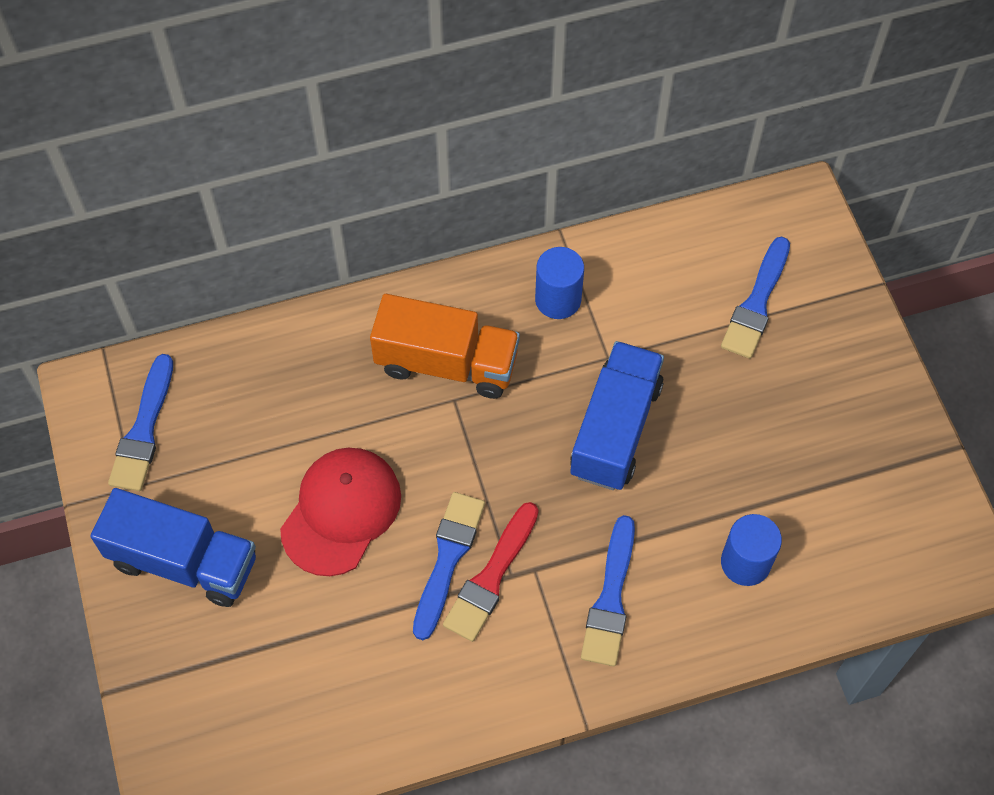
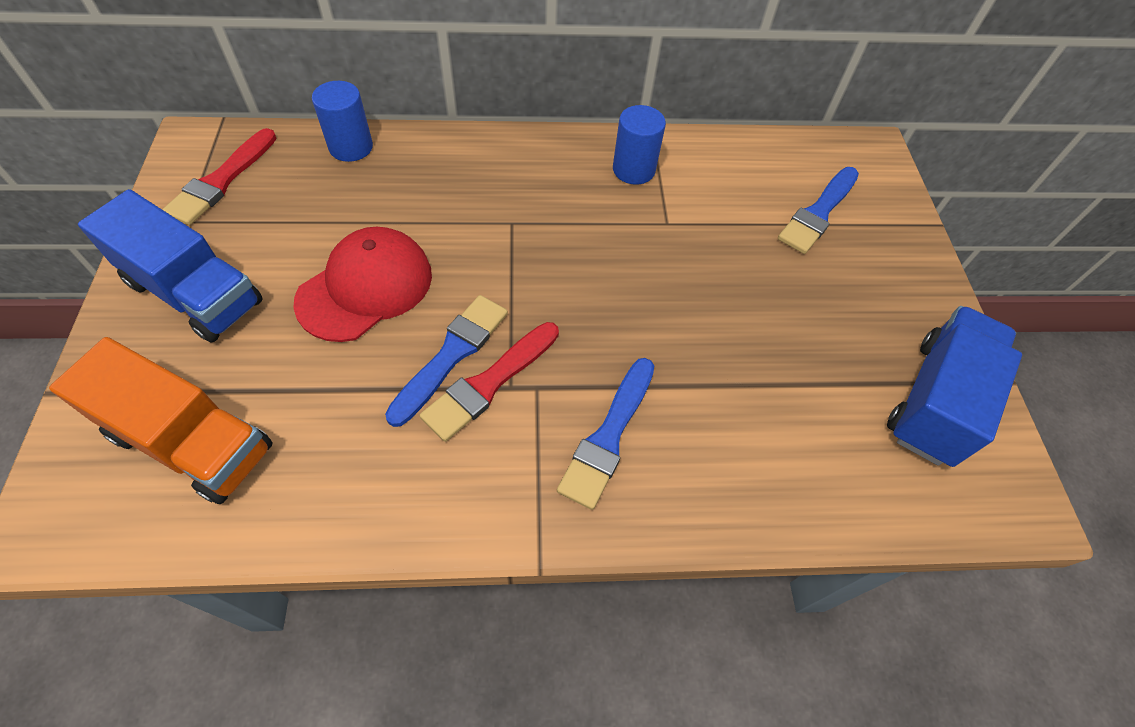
camera: 10 degrees right, 5 degrees down
blue brush [108,354,173,491] -> red brush [162,128,277,225]
orange truck [370,294,520,399] -> orange truck moved to [49,337,273,504]
blue truck [570,341,664,490] -> blue truck moved to [887,306,1022,467]
blue cylinder [721,514,782,586] -> blue cylinder moved to [312,81,373,162]

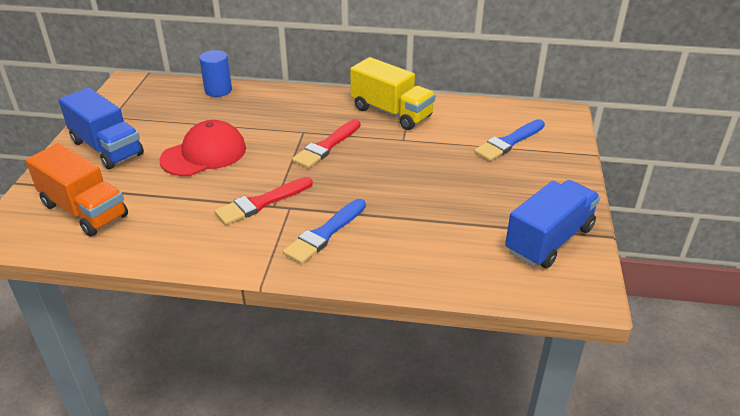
camera: 15 degrees right, 20 degrees down
red brush [162,128,277,225] -> red brush moved to [292,119,360,168]
blue brush [385,295,508,427] -> none
blue cylinder [613,105,666,185] -> yellow truck [350,57,436,130]

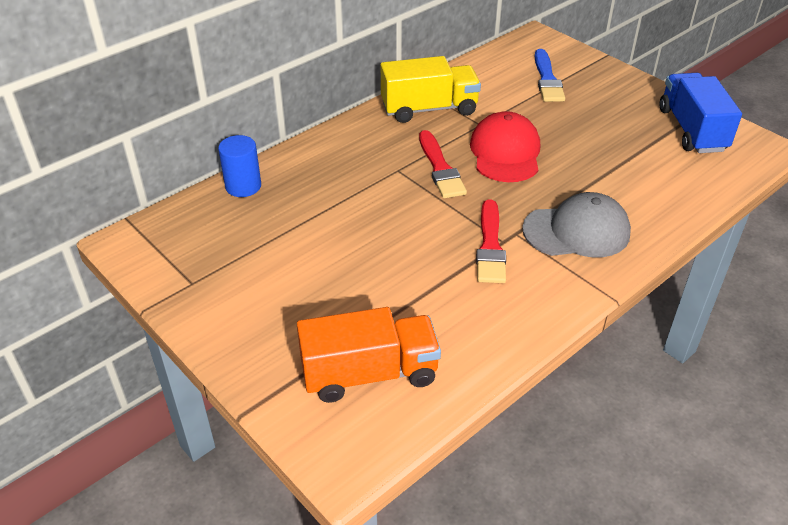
camera: 50 degrees left, 5 degrees up
blue truck [58,87,144,169] -> none
red cap [160,120,246,176] -> red cap moved to [470,111,540,182]
blue brush [283,199,366,264] -> grey cap [522,192,631,257]

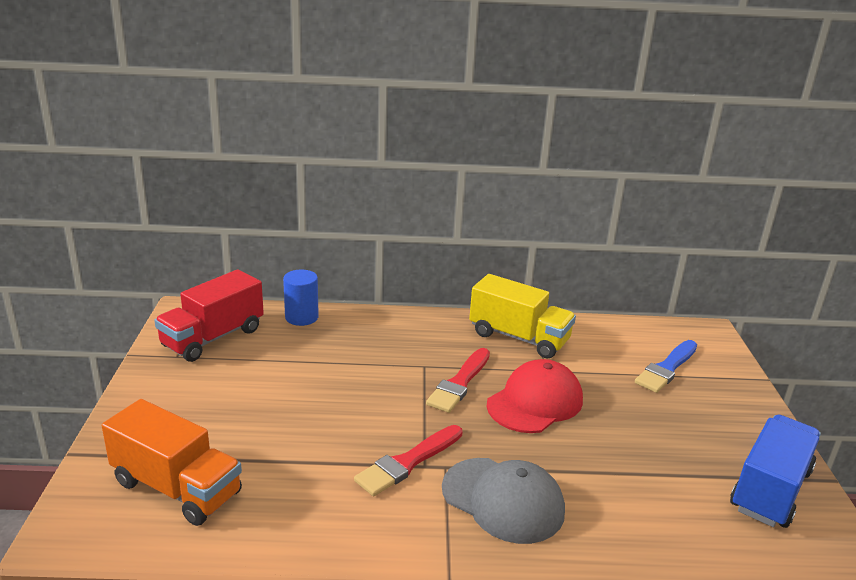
camera: 40 degrees right, 15 degrees down
none -> red truck [154,269,264,362]

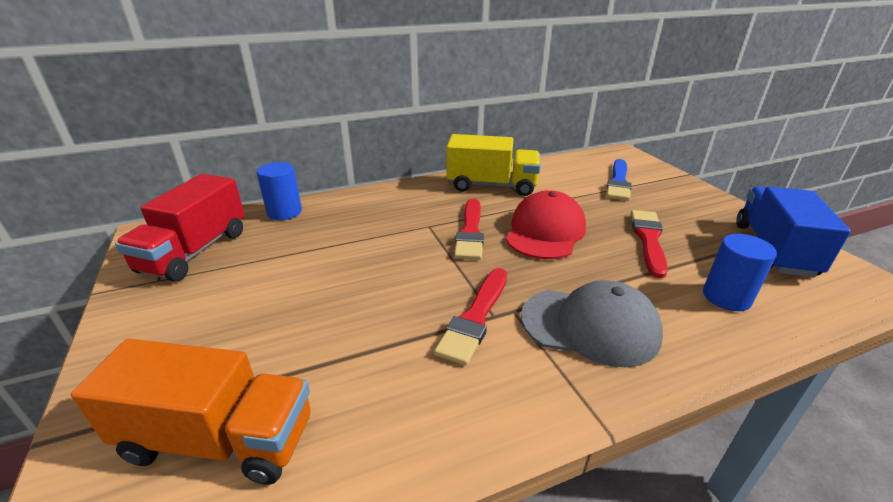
camera: 20 degrees left, 5 degrees up
none -> red brush [631,210,668,278]
none -> blue cylinder [703,234,777,311]

